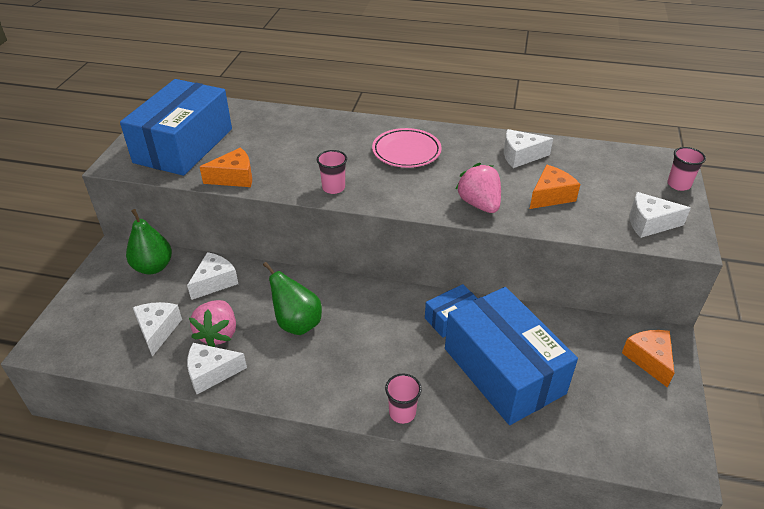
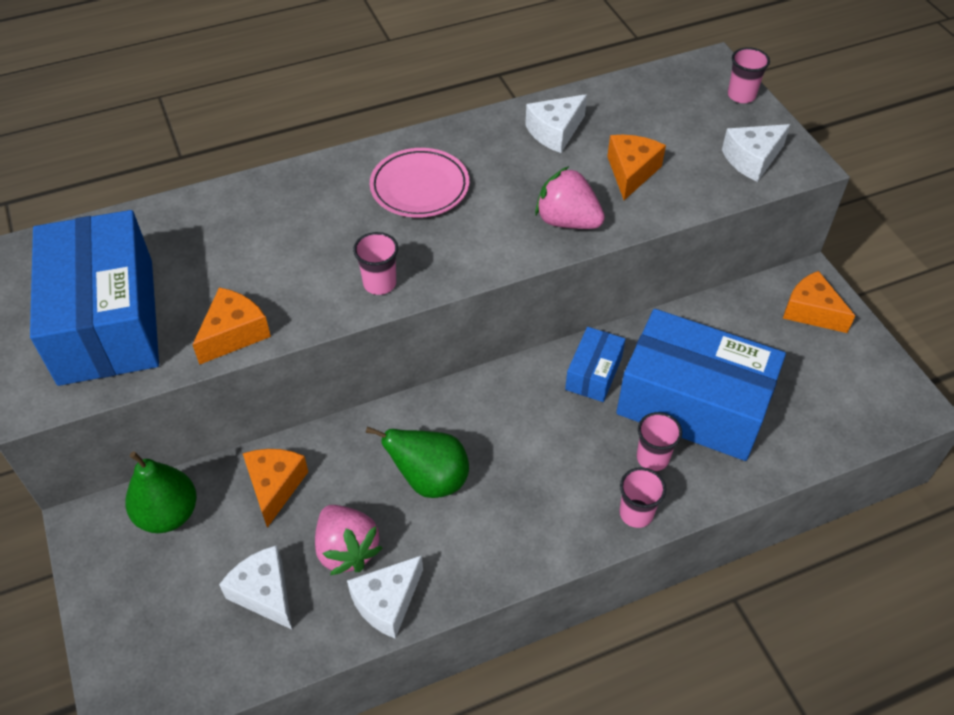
camera: 35 degrees left, 10 degrees up
white cheese [187,252,238,300] -> orange cheese [243,449,308,528]
none -> pink cup [637,412,682,471]

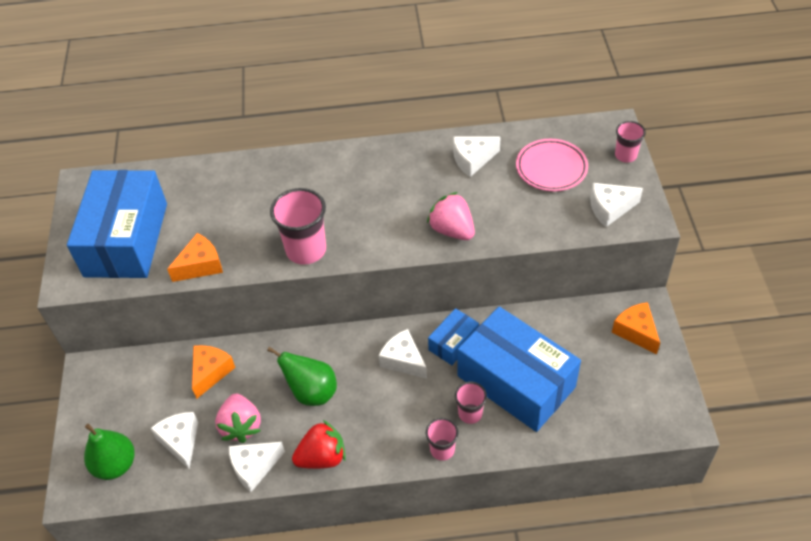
camera: 20 degrees right, 0 degrees up
green pear [126,451,197,533] -> green pear moved to [84,424,135,480]
pink cup [353,232,398,295] -> pink cup [270,188,326,265], size x1.75
pink plate [370,148,469,218] -> pink plate moved to [516,139,588,191]
orange cheese [607,135,666,200] -> none
none -> red strawberry [292,420,346,469]
none -> white cheese [378,329,427,379]

